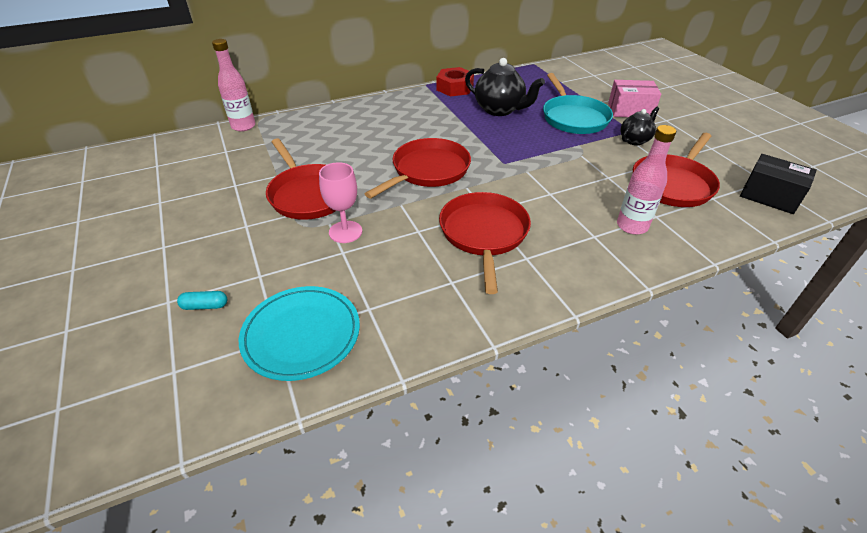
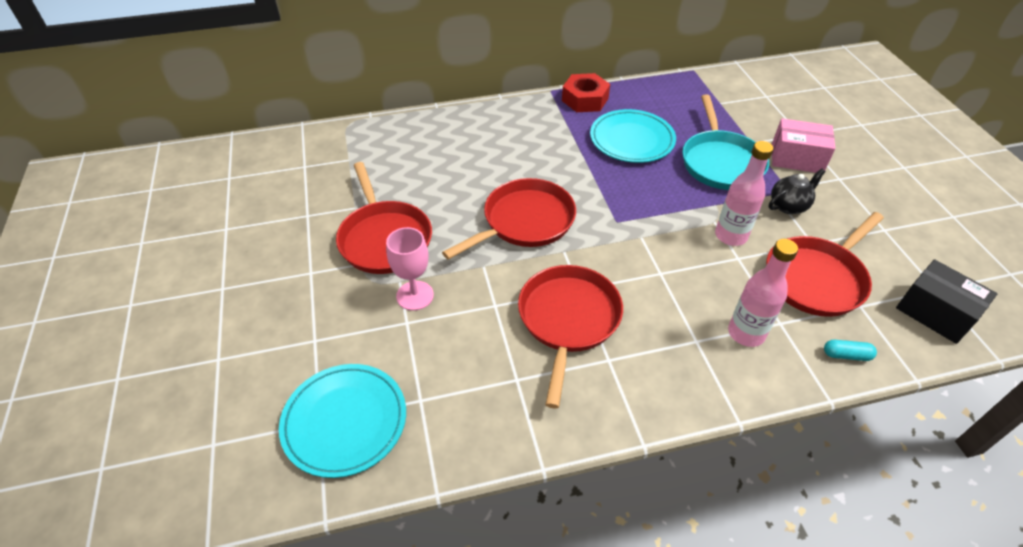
camera: 10 degrees right, 5 degrees up
turquoise capsule [177,291,227,310] -> turquoise capsule moved to [824,340,877,361]
pink bottle [212,39,255,131] -> pink bottle moved to [715,141,773,246]
black teapot [465,58,545,116] -> turquoise plate [590,109,676,163]

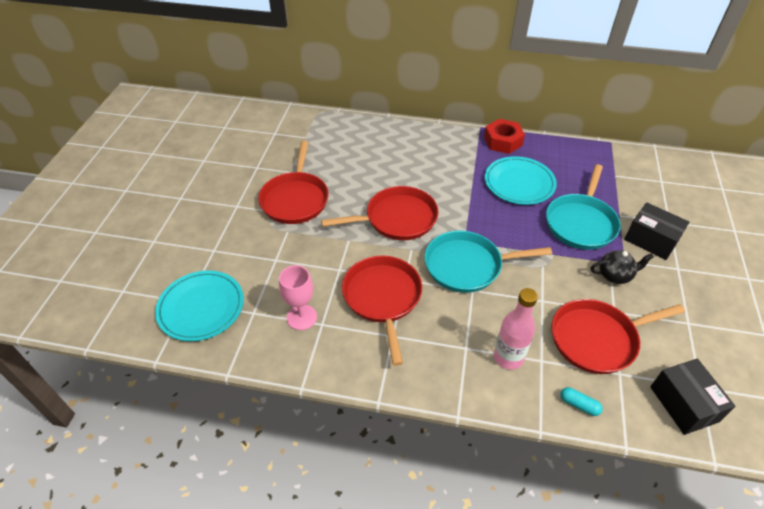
camera: 25 degrees right, 0 degrees up
pink goblet [386,227,434,311] -> pink goblet moved to [279,265,317,330]
red pan [518,265,623,408] -> red pan turned 45 degrees counterclockwise [342,256,422,366]
pink bottle [715,141,773,246] -> none
pink box [772,118,836,173] -> black box [624,202,689,260]
none -> turquoise pan [424,231,552,293]

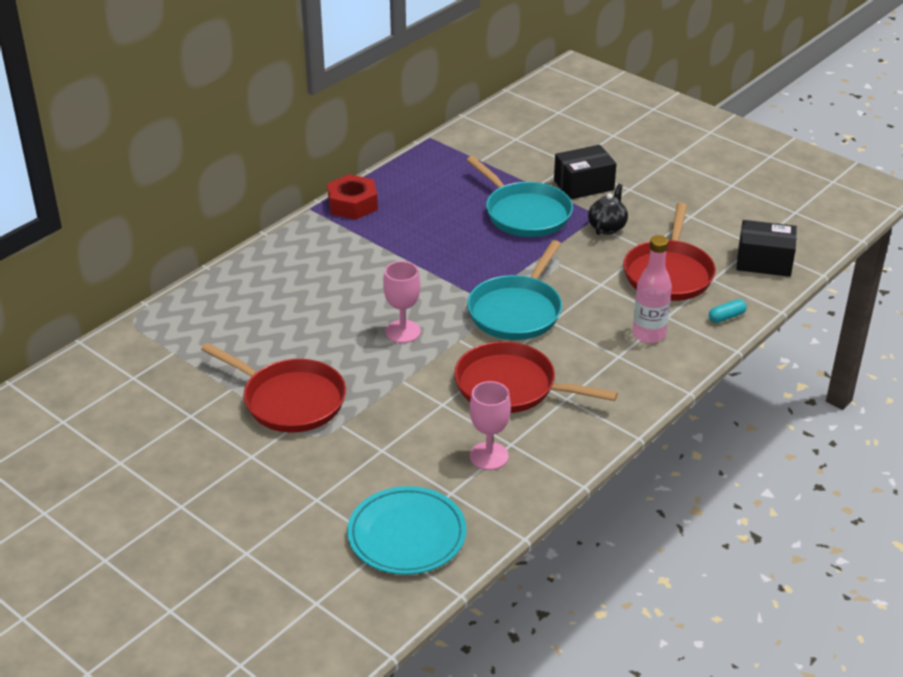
camera: 60 degrees left, 10 degrees down
red pan [321,186,439,240] -> pink goblet [383,261,421,343]
turquoise plate [485,156,557,205] -> none

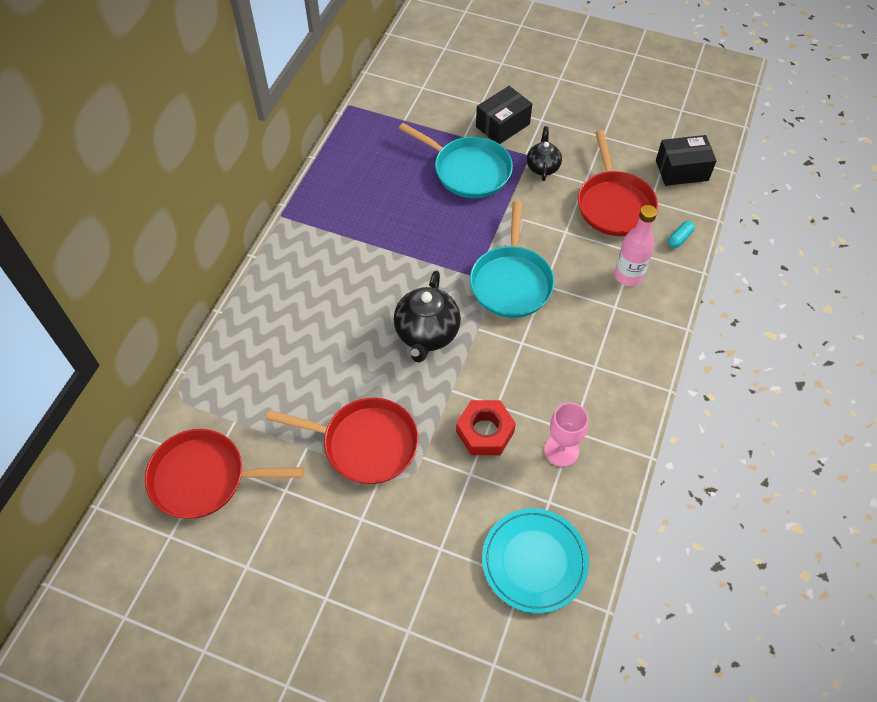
camera: 20 degrees left, 20 degrees up
red nut [327,174,378,220] -> red nut moved to [456,400,516,455]
pink goblet [383,261,421,343] -> black teapot [394,270,461,363]
red pan [454,341,618,413] -> red pan moved to [145,429,304,519]

